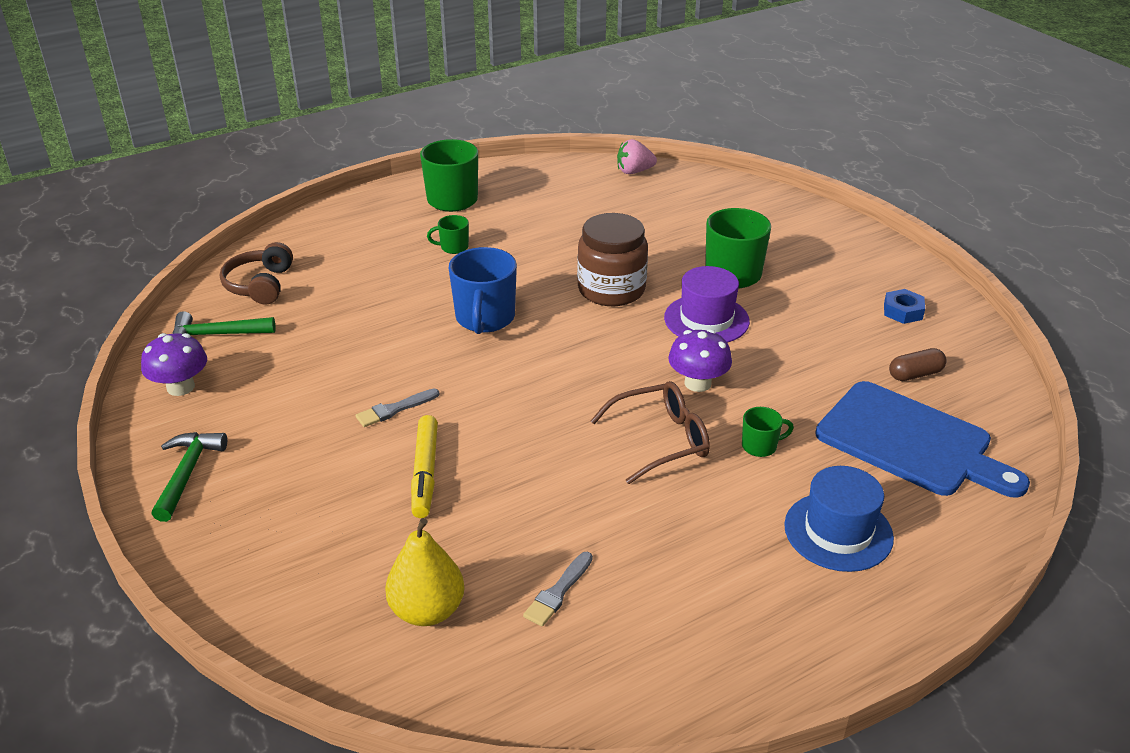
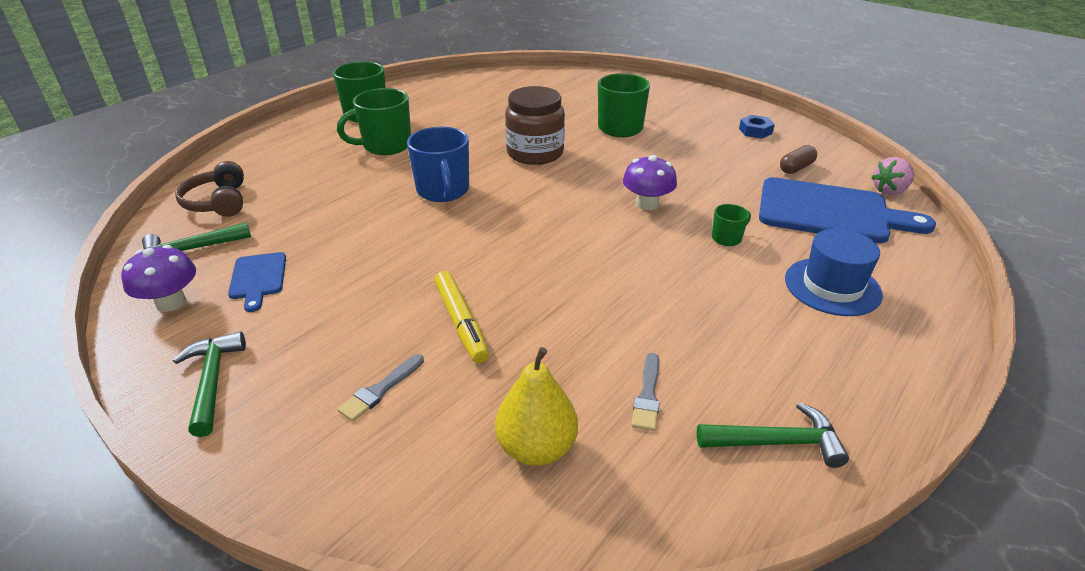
camera: 20 degrees left, 0 degrees up
grey brush [356,389,439,427] -> grey brush moved to [337,354,424,422]
green mug [427,215,469,254] -> green mug [337,88,411,155], size x1.98
brown glasses [591,381,710,484] -> none
pink strawberry [617,139,657,174] -> pink strawberry moved to [871,157,914,195]
purple hat [664,266,750,343] -> none
none -> blue cutting board [228,252,286,312]
none -> green hammer [697,402,849,468]

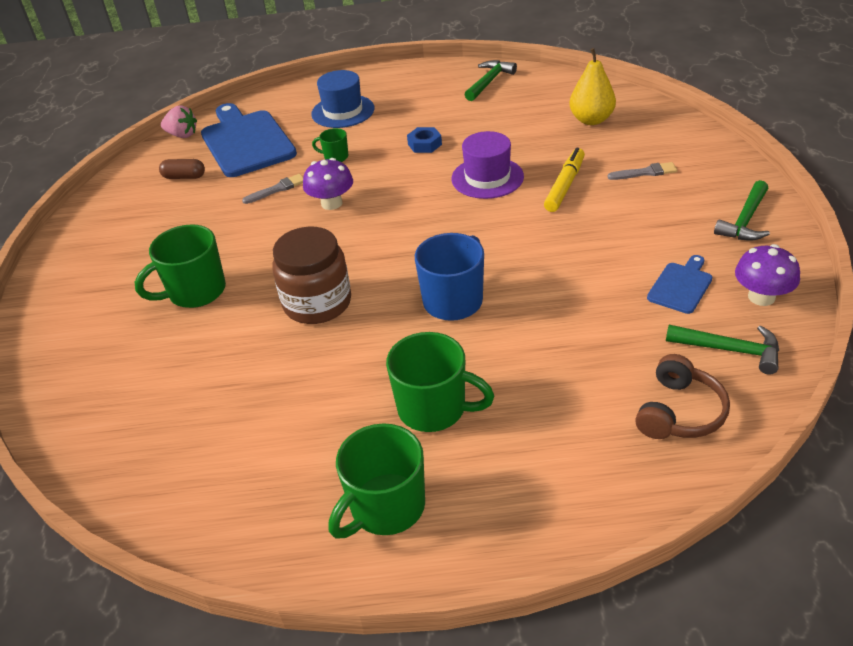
camera: 130 degrees left, 5 degrees up
grey brush [631,353,660,431] -> grey brush moved to [242,174,303,204]
green hammer [697,402,849,468] -> green hammer turned 75 degrees clockwise [464,60,517,101]
blue nut [739,115,775,139] -> blue nut moved to [407,127,442,153]
none -> purple hat [451,131,524,199]

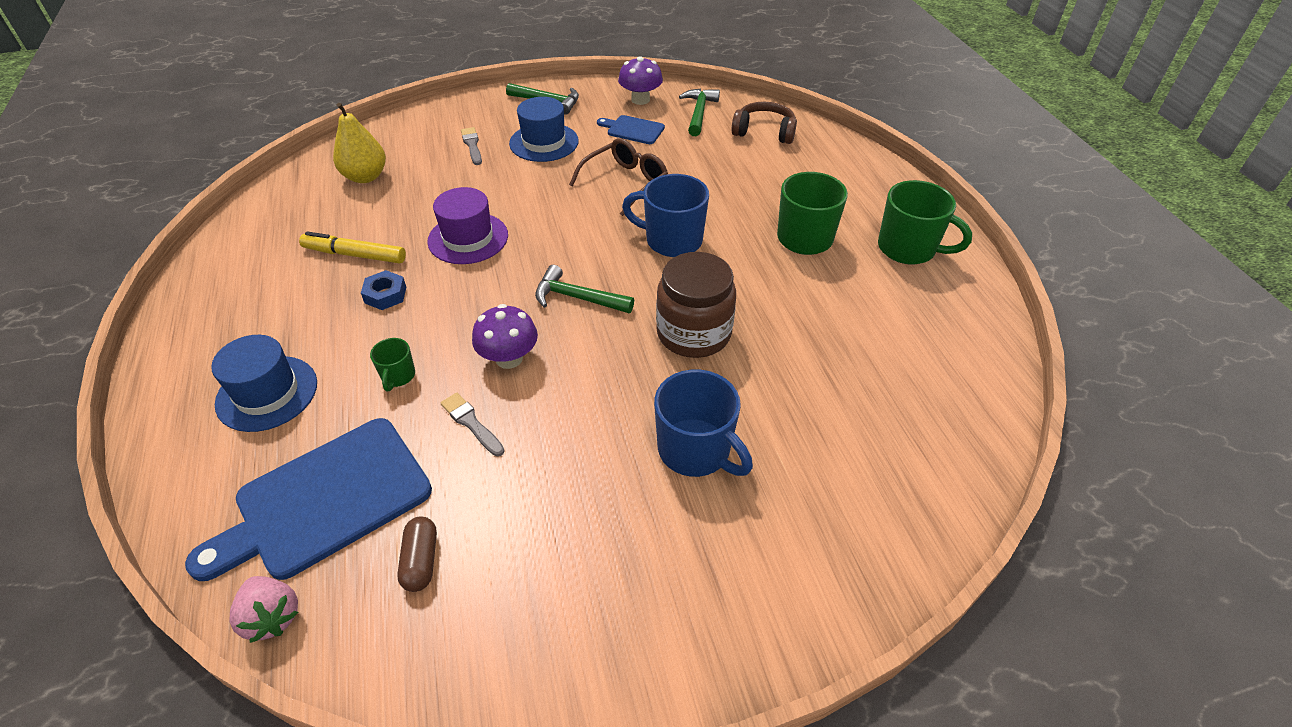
camera: 105 degrees left, 5 degrees up
green mug [135,224,226,308] -> blue mug [654,369,753,477]
pink strawberry [161,105,197,138] -> pink strawberry turned 135 degrees clockwise [230,576,298,643]
green hammer [464,60,517,101] -> green hammer moved to [535,265,634,313]
yellow marker [544,148,585,212] -> yellow marker moved to [299,231,406,264]
none -> blue hat [509,97,579,162]
none -> brown glasses [569,138,668,216]

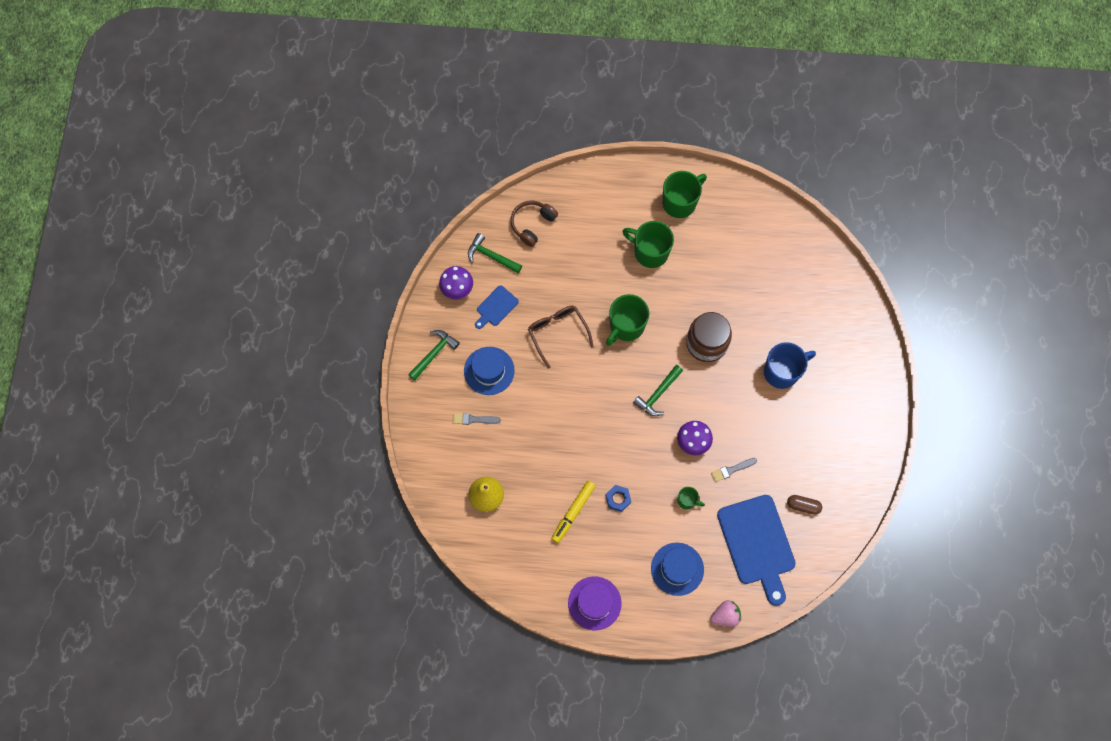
camera: 70 degrees left, 25 degrees up
pink strawberry [230,576,298,643] -> pink strawberry moved to [710,600,741,627]
purple hat [427,187,508,264] -> purple hat moved to [568,576,621,630]
blue mug [622,174,709,257] -> green mug [606,294,649,346]

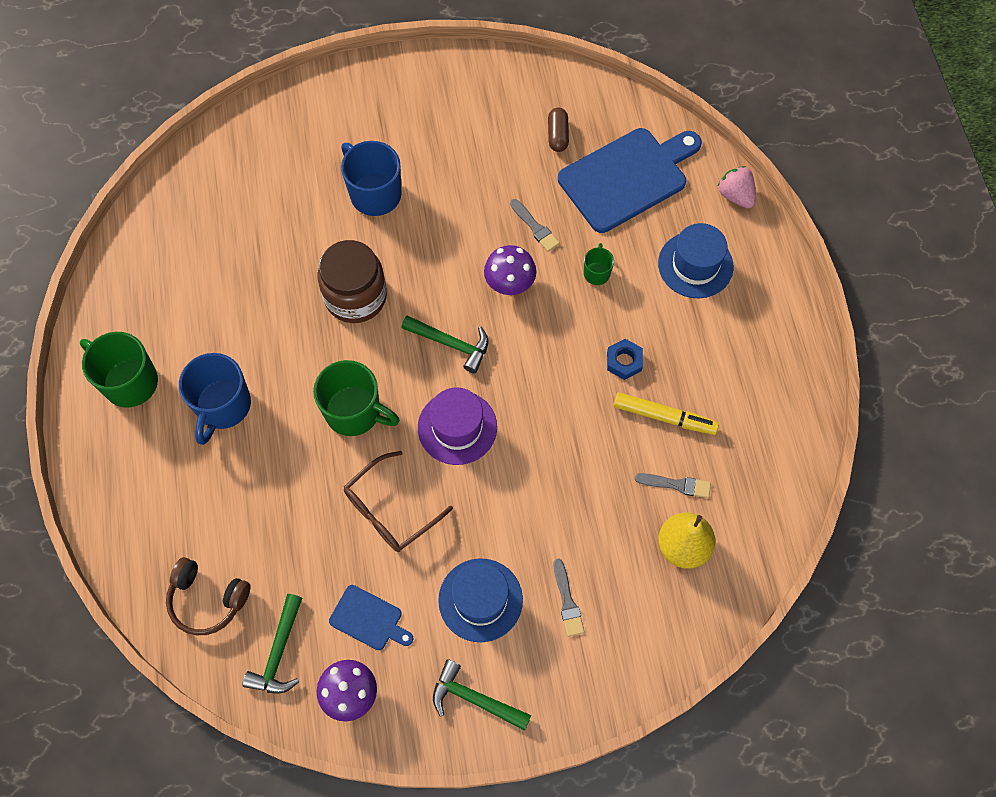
camera: 105 degrees left, 5 degrees down
purple hat [568,576,621,630] -> purple hat moved to [418,387,497,465]
green mug [622,221,674,268] -> blue mug [179,353,251,445]
none -> grey brush [635,473,711,498]

